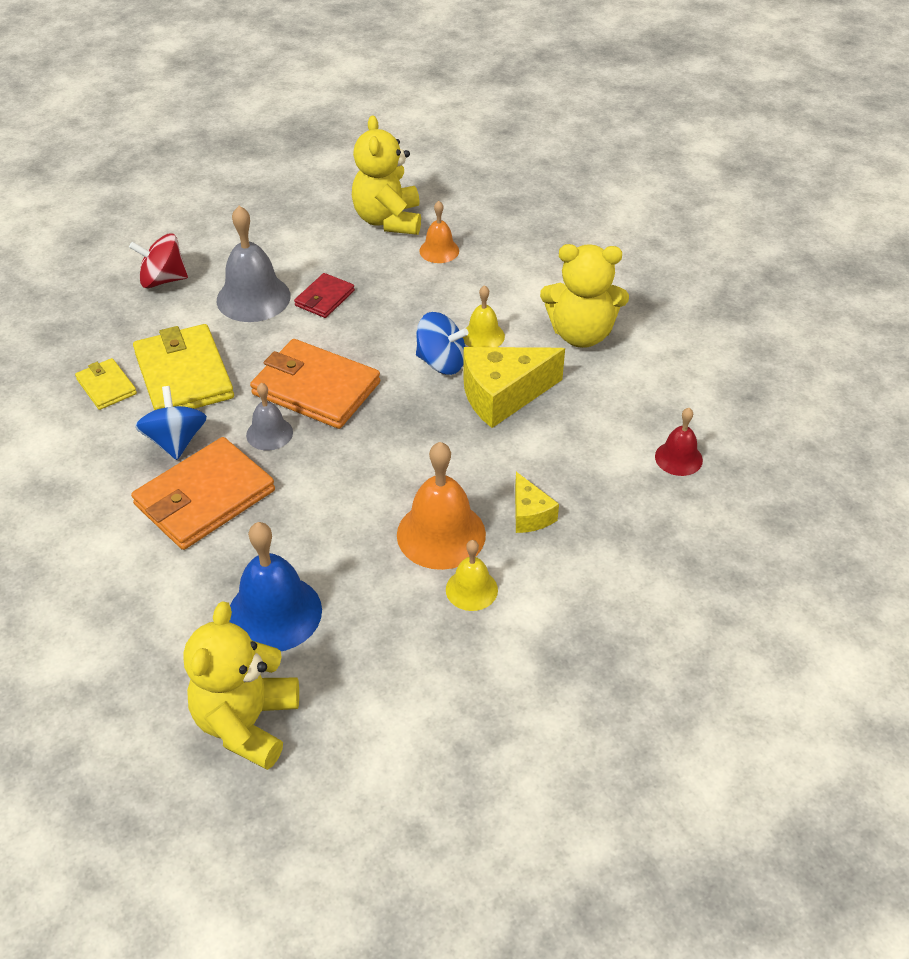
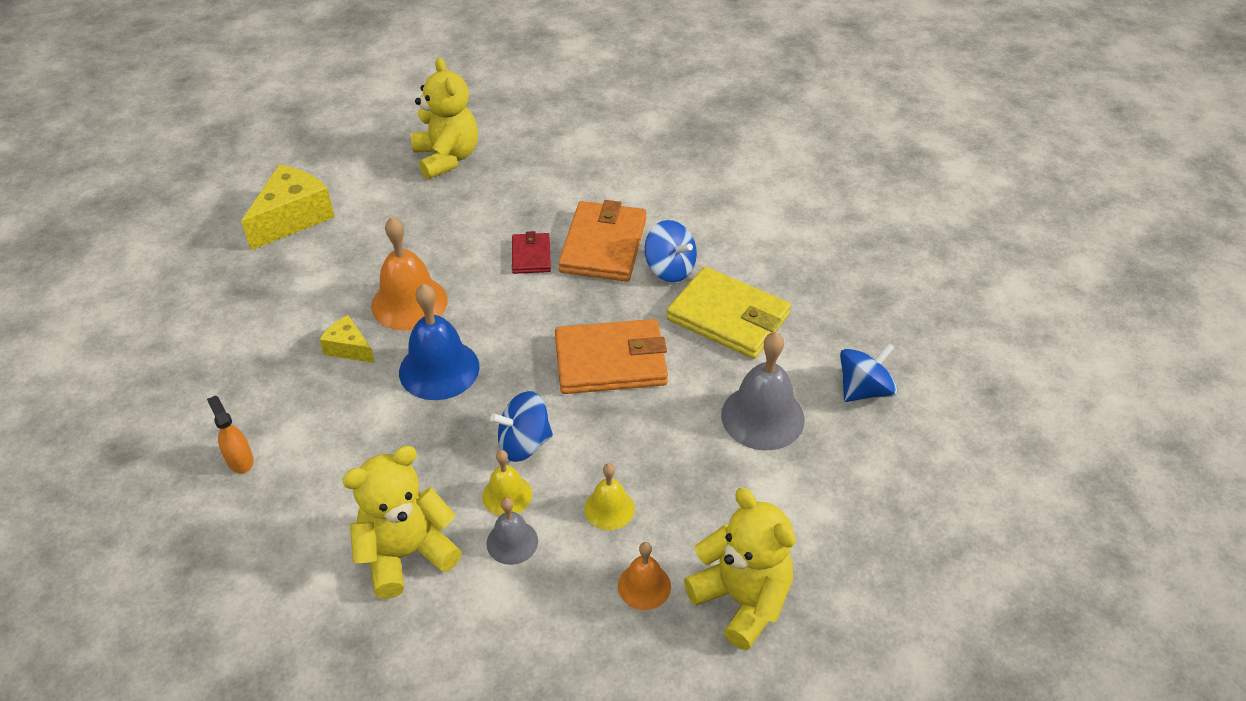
camera: 145 degrees right, 0 degrees up
yellow wallet [75,358,137,410] -> none
red spinning top [129,234,188,288] -> blue spinning top [840,343,898,402]
blue bell [229,522,322,651] -> blue bell moved to [399,283,480,400]
grey bell [246,383,293,450] -> grey bell moved to [487,497,538,565]
red wallet [294,273,355,318] -> red wallet moved to [512,231,551,274]
yellow bell [446,540,498,611] -> yellow bell moved to [584,463,635,530]
yellow cheese [463,347,565,428] -> yellow cheese moved to [241,165,335,250]
red bell [655,408,703,476] -> orange spray bottle [207,395,254,473]

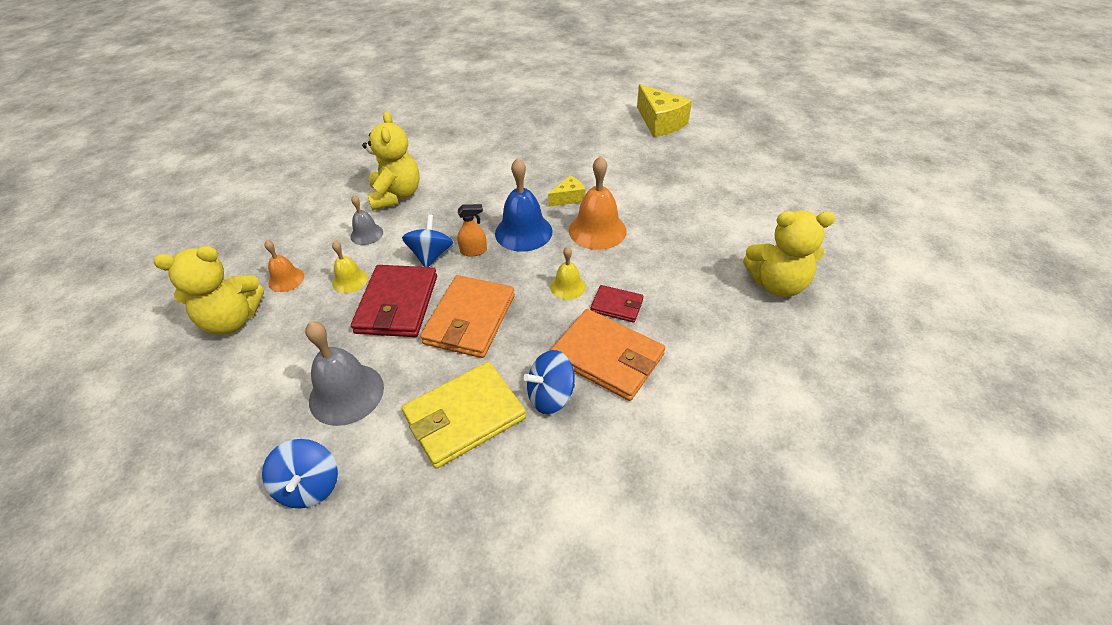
camera: 115 degrees right, 0 degrees up
orange spray bottle [207,395,254,473] -> orange spray bottle moved to [457,204,487,257]
yellow cheese [241,165,335,250] -> yellow cheese moved to [637,84,692,137]
yellow bell [482,450,532,516] -> yellow bell moved to [550,246,586,300]
none -> red wallet [351,265,437,337]

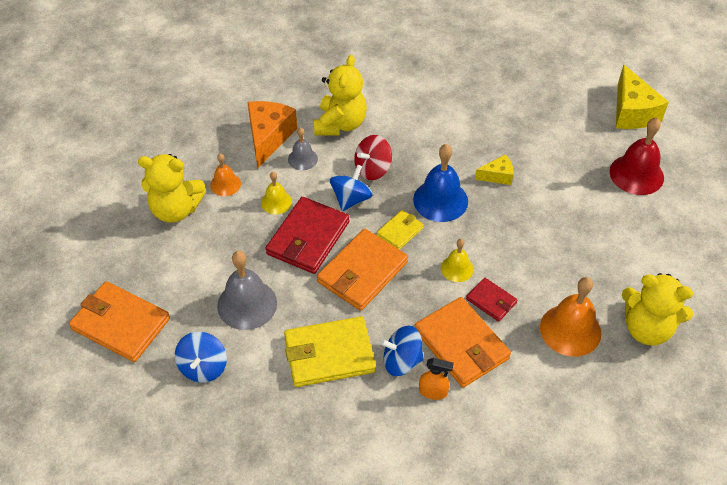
camera: 20 degrees right, 5 degrees up
orange spray bottle [457,204,487,257] -> orange spray bottle moved to [419,358,454,400]
orange bell [569,156,627,250] -> orange bell moved to [540,277,601,357]
none -> orange wallet [69,281,170,362]
none -> orange cheese [247,101,297,168]
none -> red spinning top [354,135,392,180]
none -> yellow wallet [377,210,424,250]
none -> red bell [610,117,664,195]

